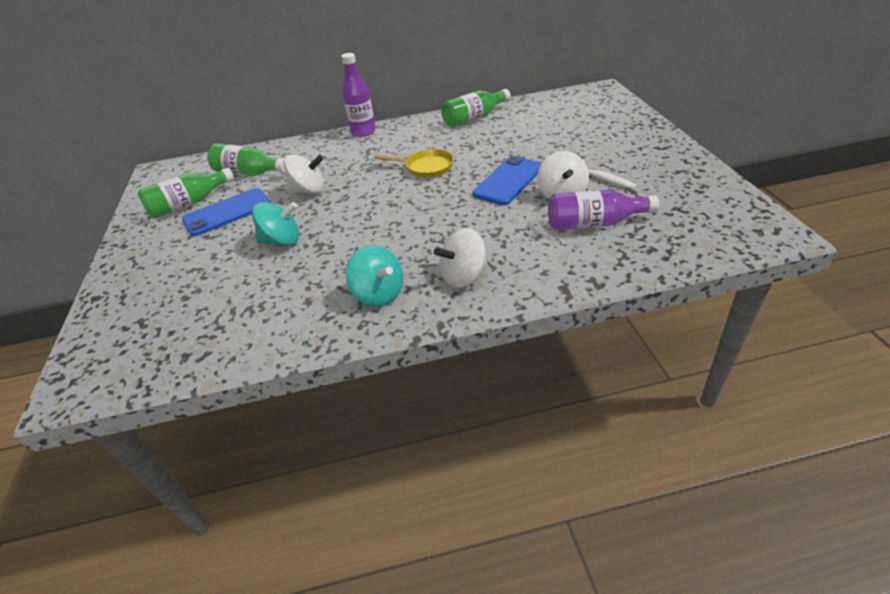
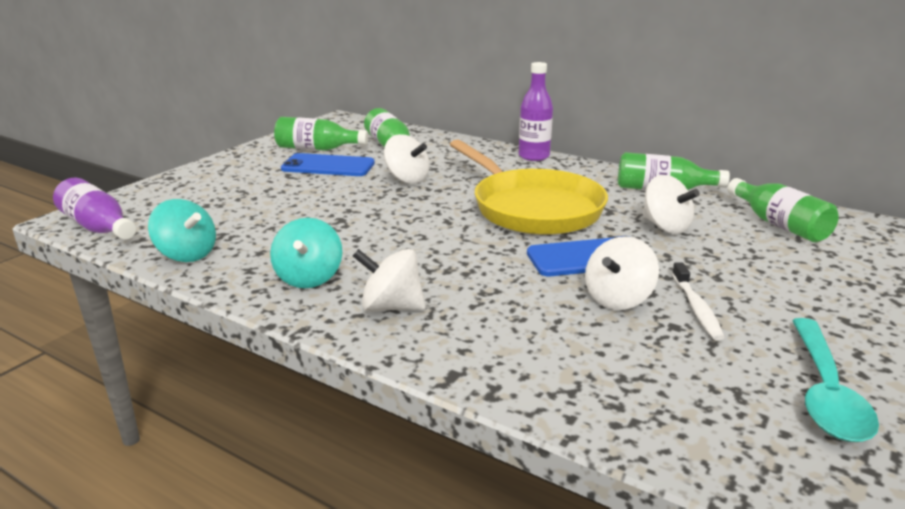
camera: 40 degrees right, 15 degrees down
turquoise spinning top [252,202,299,246] -> turquoise spinning top moved to [148,199,216,262]
yellow pan [374,149,454,178] -> yellow pan [450,139,608,235], size x2.08
purple bottle [548,190,659,230] -> purple bottle moved to [53,178,136,240]
none -> white spinning top [643,175,700,234]
none -> green bottle [727,178,839,242]
none -> turquoise spoon [792,318,879,442]

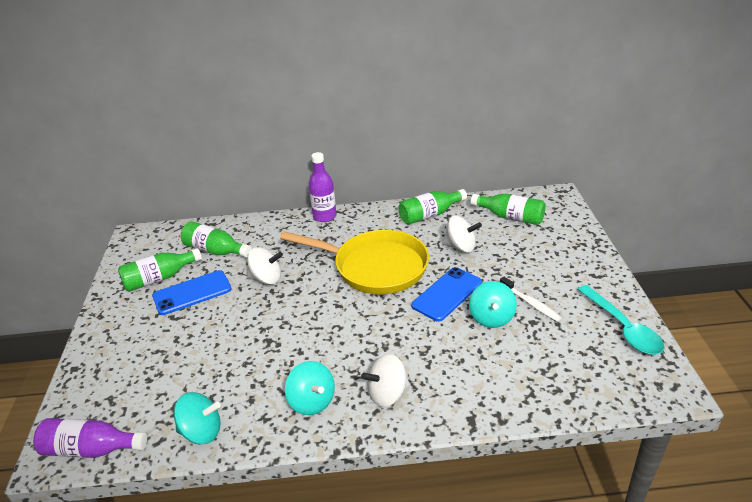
camera: 35 degrees left, 10 degrees up
white spinning top [585,236,659,310] -> turquoise spinning top [469,281,517,328]

